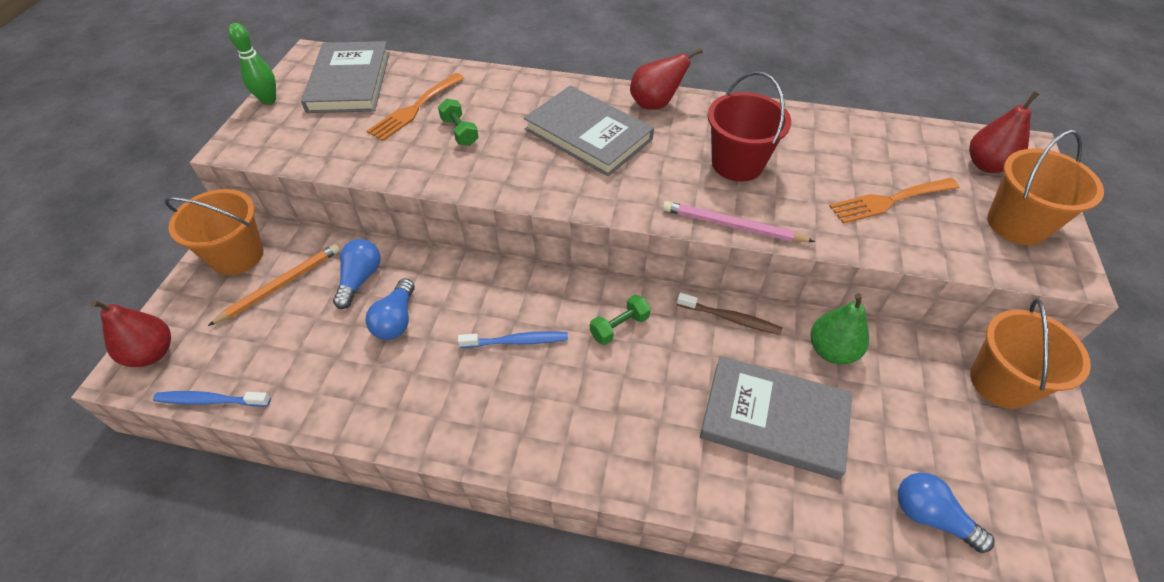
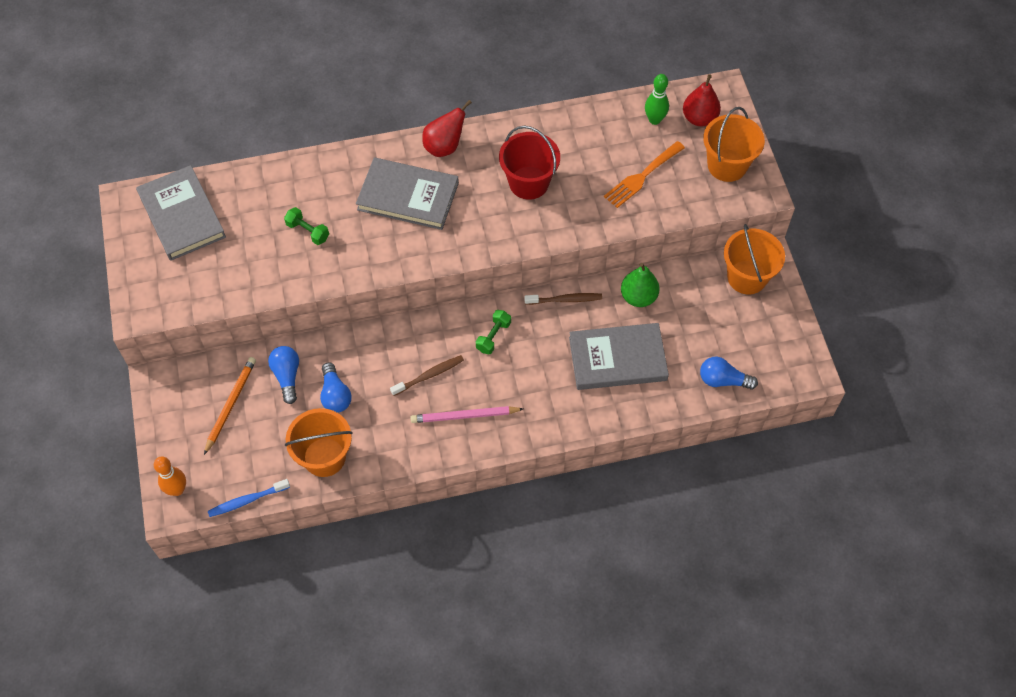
camera: 25 degrees left, 10 degrees up
red pear [90,300,171,367] -> orange bowling pin [154,456,186,496]
orange bucket [164,189,263,275] -> orange bucket moved to [285,408,353,477]
green bowling pin [228,23,276,105] -> green bowling pin moved to [645,74,669,125]
orange fork [367,73,464,141] -> none
blue toothbrush [458,331,568,348] -> brown toothbrush [390,355,464,396]
pink pencil [663,201,815,242] -> pink pencil moved to [411,406,523,423]

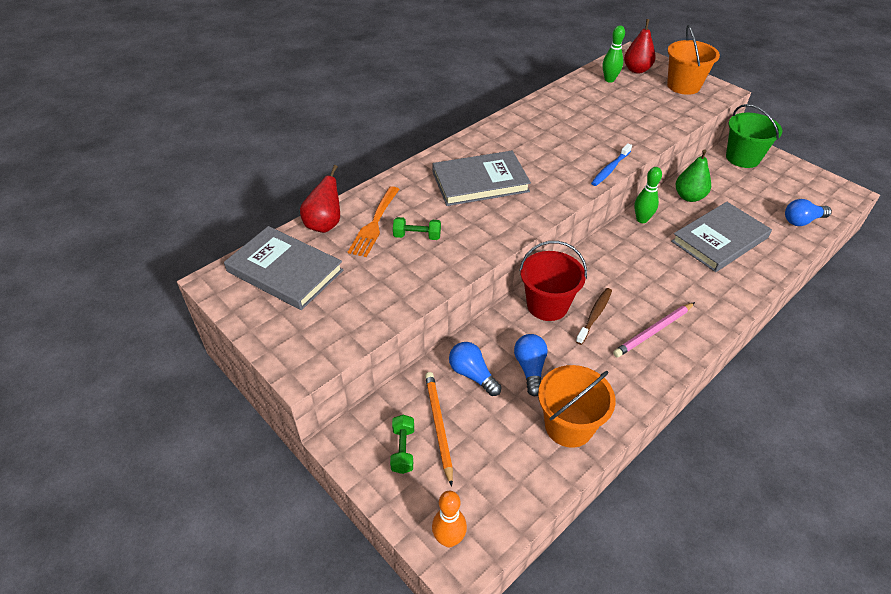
camera: 30 degrees left, 15 degrees down
blue toothbrush [208,479,290,517] -> blue toothbrush moved to [591,143,632,186]
blue light bulb [320,362,352,413] -> blue light bulb turned 135 degrees counterclockwise [514,334,548,396]
red pear [422,100,472,157] -> red pear moved to [300,165,340,233]
green dumbbell [476,310,511,354] -> green dumbbell moved to [390,415,414,474]
red bucket [499,126,560,200] -> red bucket moved to [519,241,587,321]
brown toothbrush [524,293,602,305] -> green bowling pin [634,167,662,223]
orange fork [604,141,685,208] -> orange fork moved to [348,186,400,257]
orange bucket [724,224,785,294] -> green bucket [726,104,782,168]

